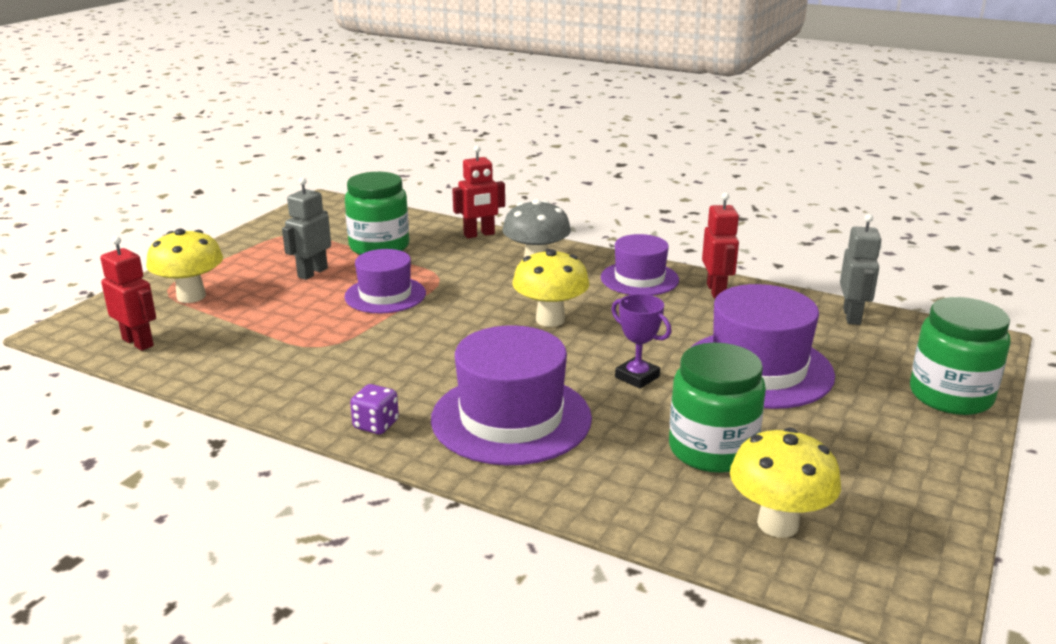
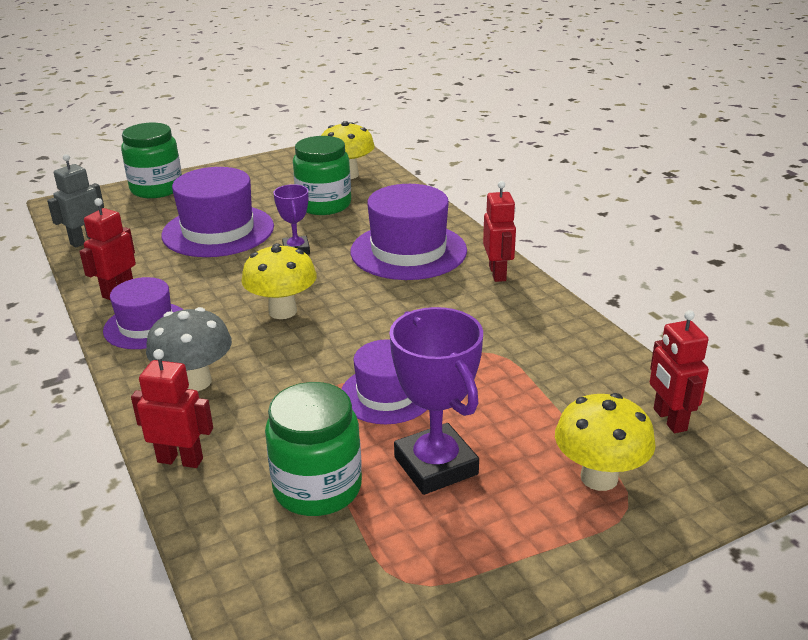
camera: 145 degrees left, 5 degrees up
grey robot [282,177,331,280] -> purple trophy [389,307,483,495]
purple dice [350,384,399,434] -> red robot [483,181,516,282]

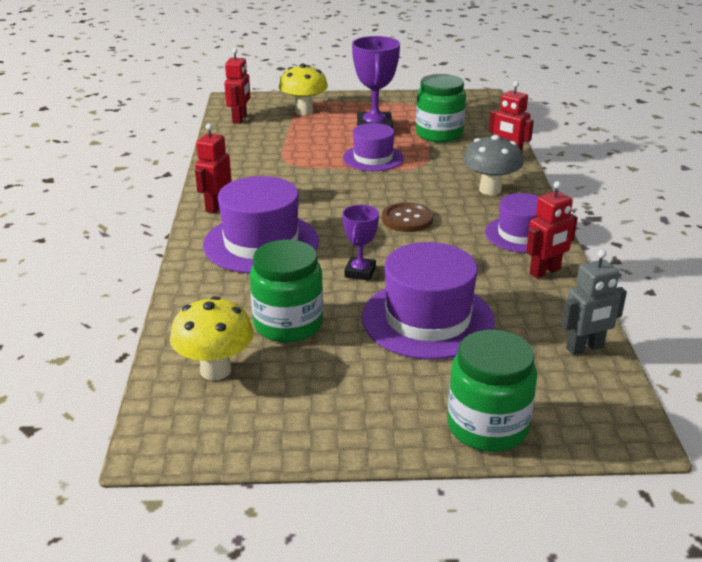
camera: 155 degrees left, 0 degrees up
yellow mushroom [241,243,317,319] -> brown button [382,202,433,232]

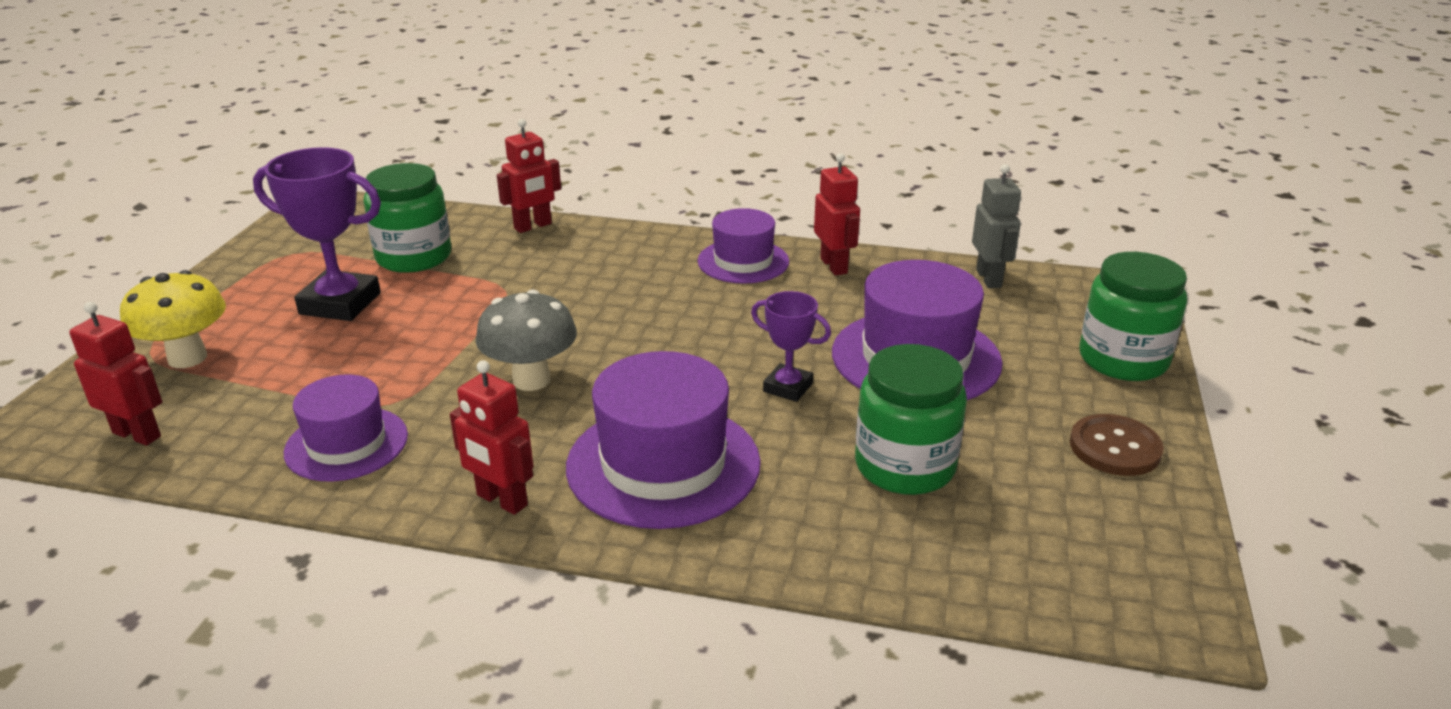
camera: 75 degrees left, 0 degrees up
yellow mushroom [170,296,254,380] -> none
purple hat [343,123,404,171] -> purple hat moved to [284,374,408,482]
brown button [382,202,433,232] -> brown button moved to [1070,414,1164,476]
grey mushroom [463,135,523,195] -> grey mushroom moved to [476,289,577,391]

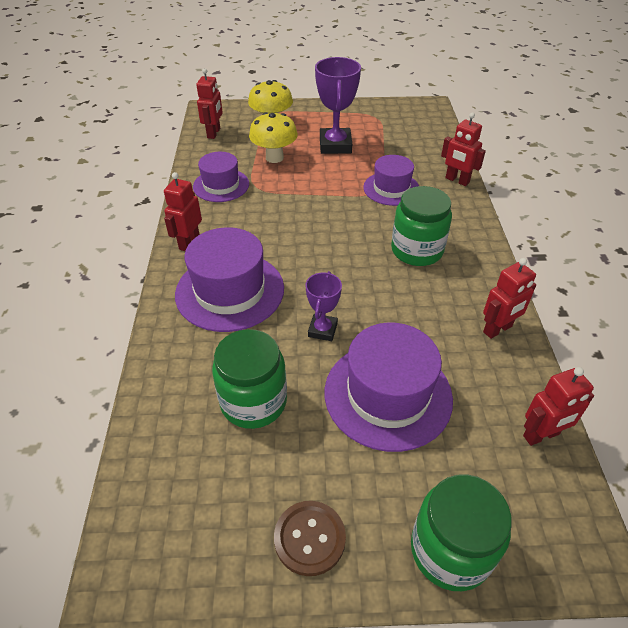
camera: 75 degrees right, 15 degrees up
green jar [363,163,451,273] -> green jar moved to [391,186,452,266]
grey mushroom [476,289,577,391] -> none
purple hat [697,208,789,284] -> purple hat moved to [363,155,419,206]
grey robot [972,164,1021,288] -> red robot [523,367,594,446]
none -> yellow mushroom [249,112,298,163]

